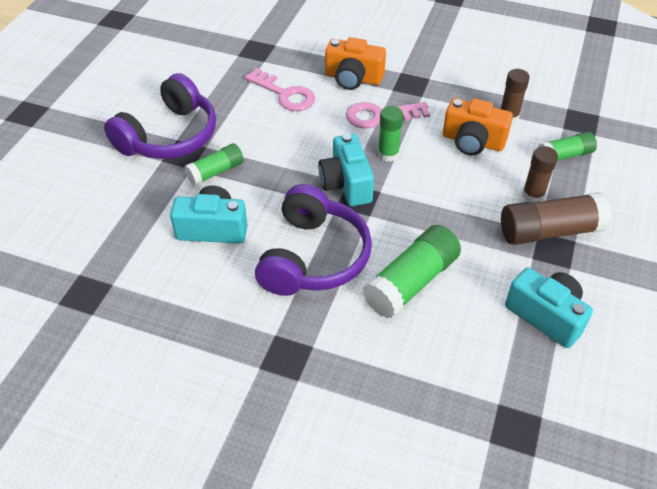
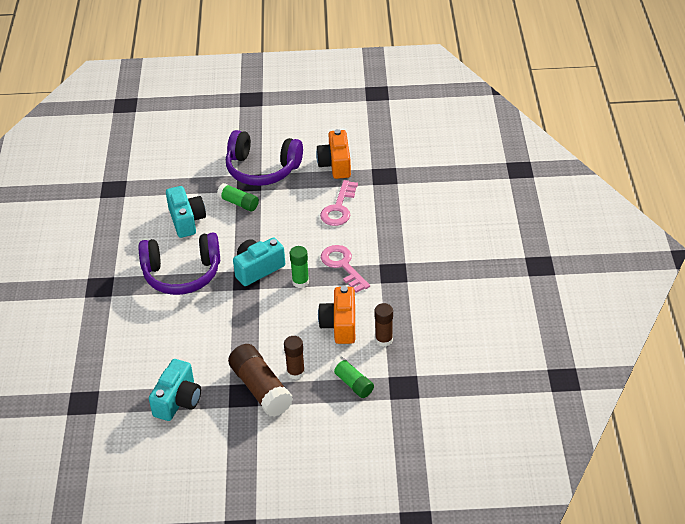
camera: 70 degrees right, 5 degrees down
orange camera [325,37,386,90] -> orange camera moved to [316,129,351,179]
green glue stick [363,225,461,318] -> none

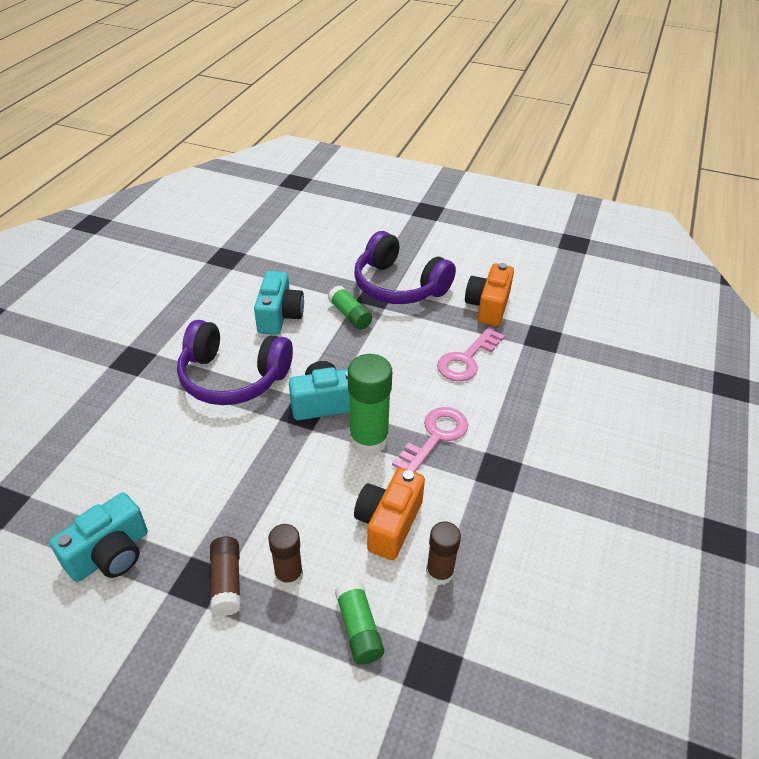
camera: 20 degrees right, 0 degrees up
brown glue stick [228,344,293,417] -> brown glue stick [210,537,241,616], size x0.60
green glue stick [290,246,309,288] -> green glue stick [348,354,392,455], size x1.66
pink key [321,245,370,293] -> pink key turned 45 degrees clockwise [392,407,468,472]

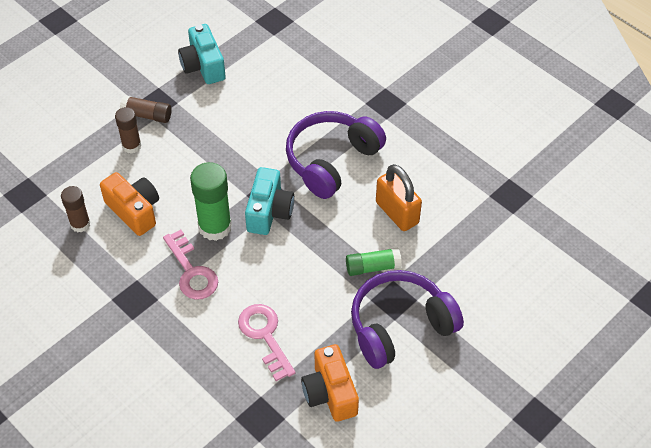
camera: 115 degrees right, 10 degrees up
turquoise camera [254,271,304,335] -> orange padlock [376,164,422,231]
green glue stick [335,580,384,665] -> none
orange camera [465,263,514,326] -> orange camera turned 150 degrees counterclockwise [301,344,359,422]

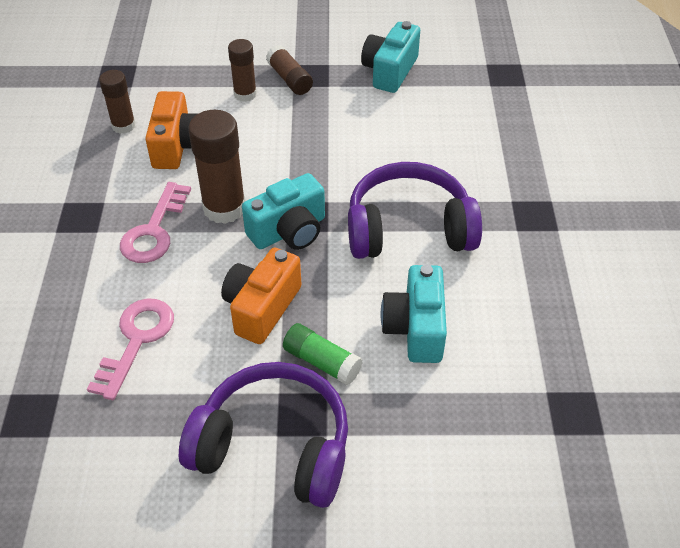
camera: 45 degrees right, 5 degrees down
green glue stick [190,162,232,241] -> brown glue stick [189,110,245,224]
orange camera [301,344,359,422] -> orange camera moved to [221,247,301,344]
orange padlock [376,164,422,231] -> turquoise camera [381,265,447,363]

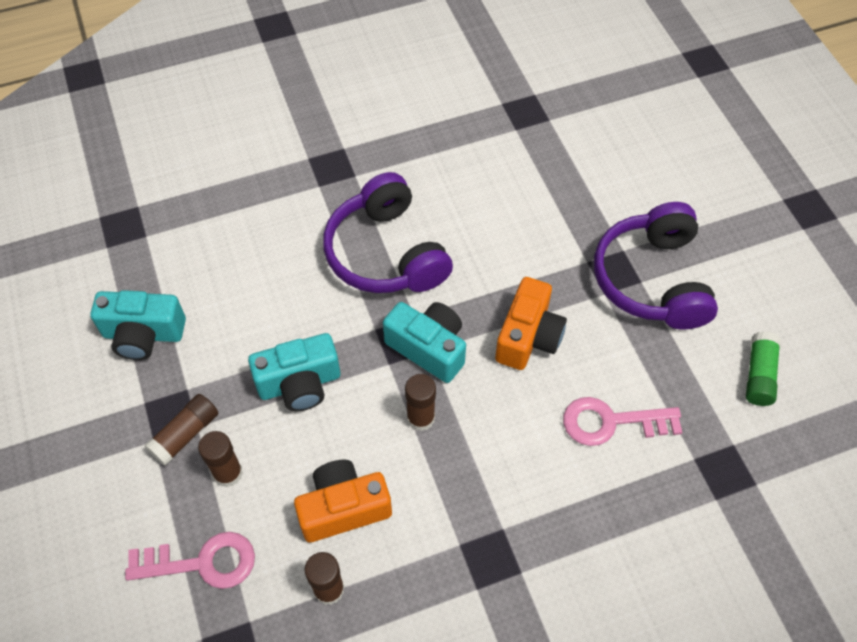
camera: 110 degrees left, 10 degrees up
pink key [120,182,191,263] -> pink key moved to [125,532,255,589]
brown glue stick [189,110,245,224] -> brown glue stick [405,374,436,431], size x0.60
orange camera [221,247,301,344] -> orange camera turned 75 degrees counterclockwise [495,277,567,370]
green glue stick [283,323,363,386] -> green glue stick moved to [746,331,781,406]
turquoise camera [381,265,447,363] -> turquoise camera moved to [248,333,340,411]

